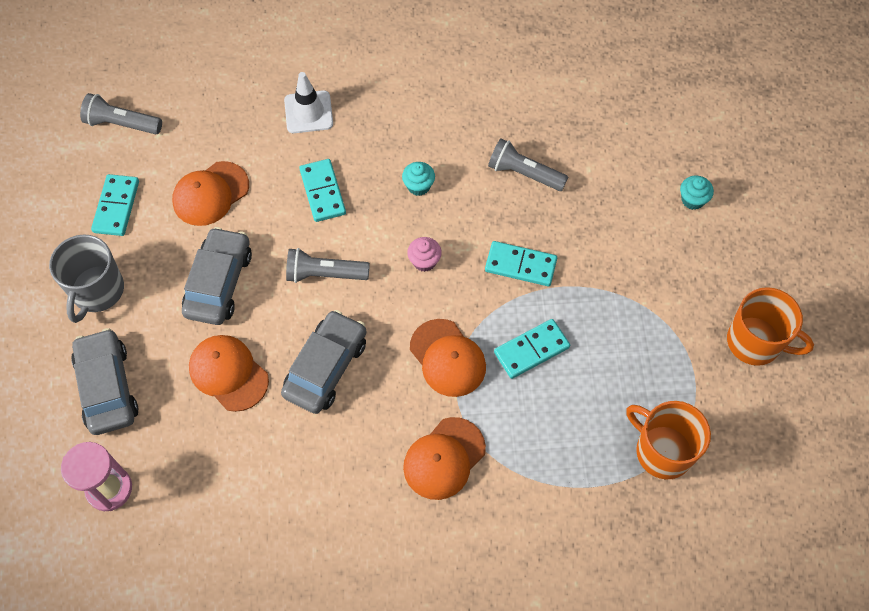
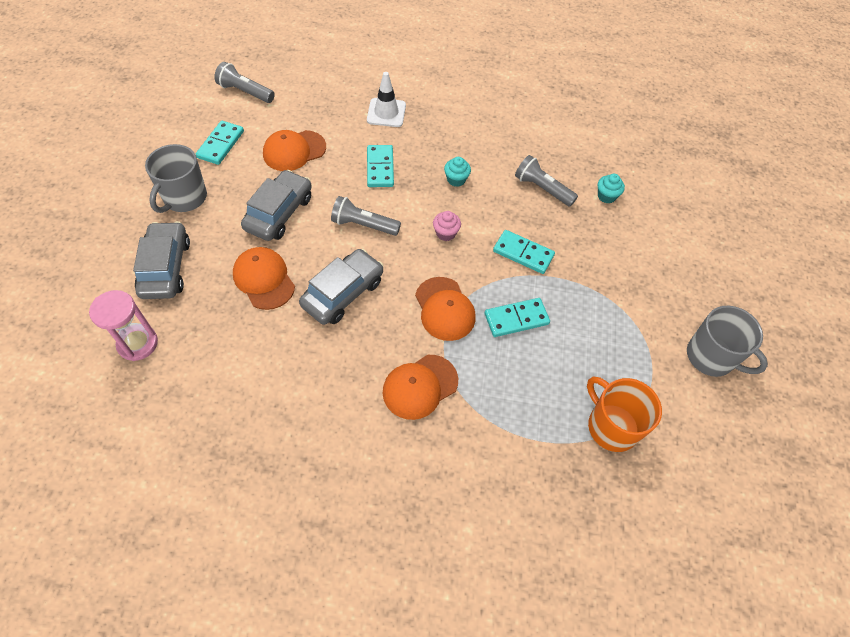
camera: 10 degrees right, 5 degrees down
turquoise cupcake [680,176,714,210] -> turquoise cupcake moved to [598,174,625,203]
orange mug [727,287,814,366] -> grey mug [687,306,768,377]

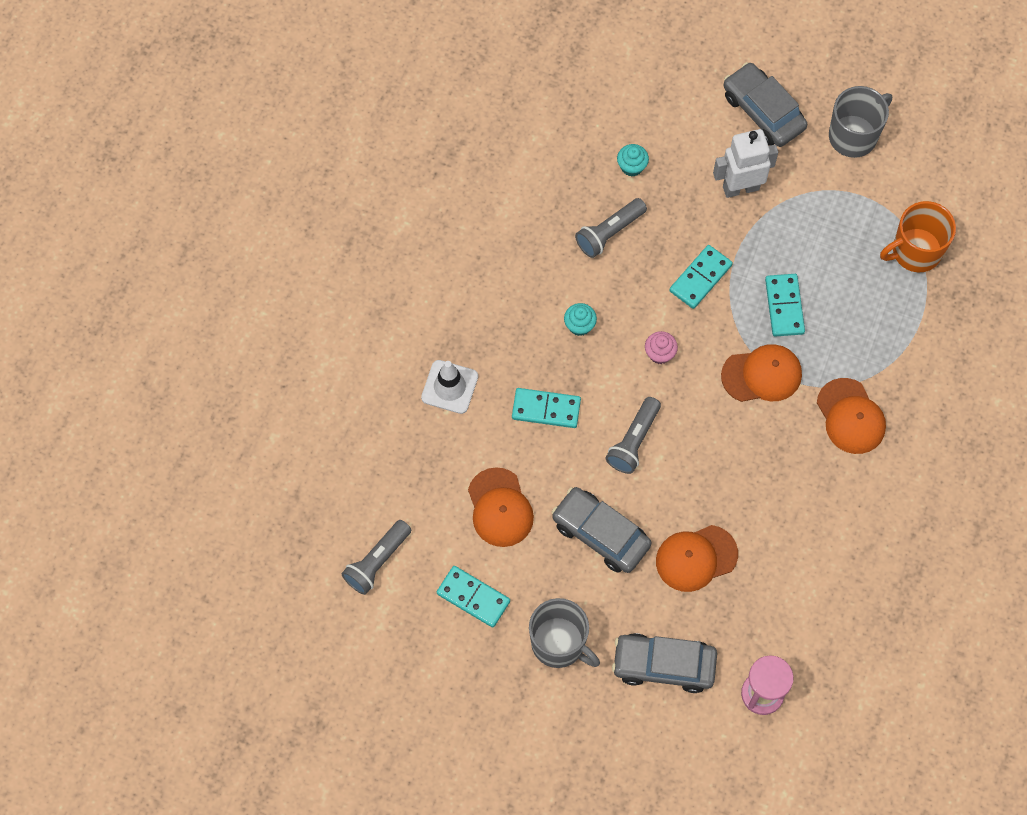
camera: 75 degrees left, 10 degrees up
grey car [299,249,384,325] -> grey car moved to [723,62,807,147]
none -> white robot [713,129,778,198]

